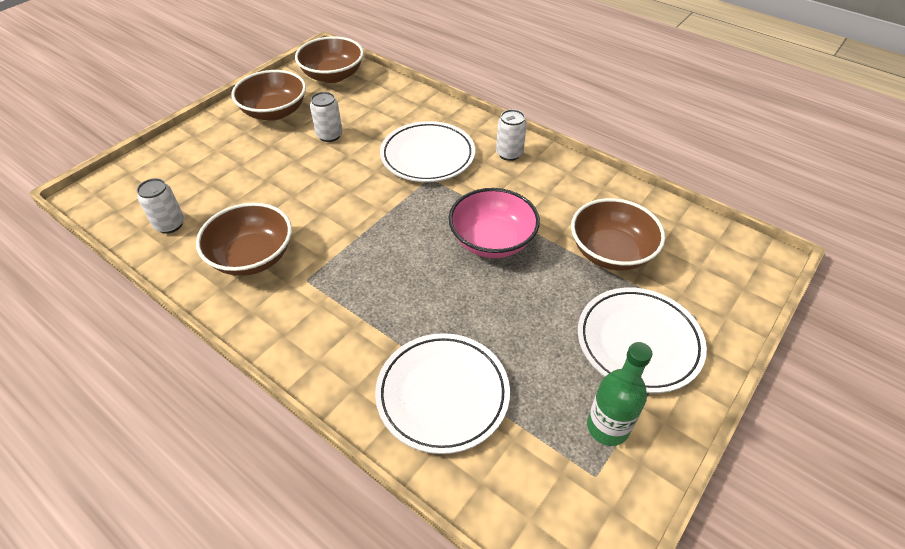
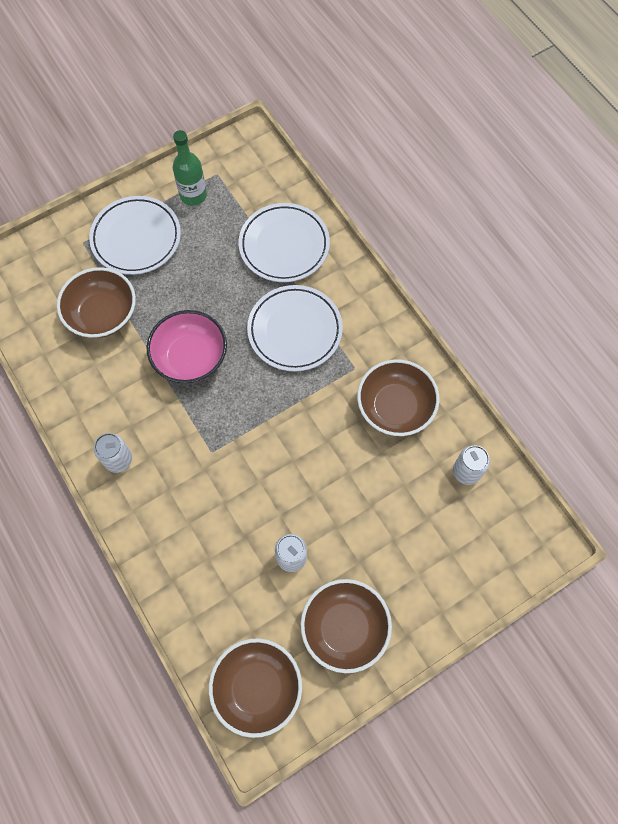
camera: 160 degrees left, 20 degrees up
white plate [380,121,475,182] -> white plate moved to [247,285,343,372]

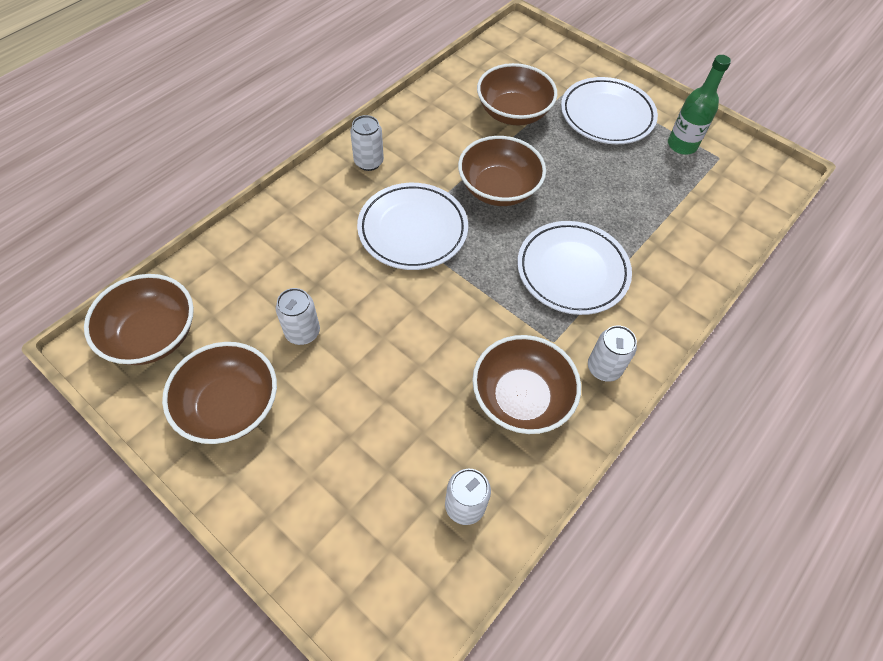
camera: 70 degrees right, 10 degrees down
pink bowl [147,310,227,383] -> brown bowl [458,136,546,206]
white plate [239,203,330,282] -> white plate moved to [357,183,468,270]
none -> white can [588,325,637,382]

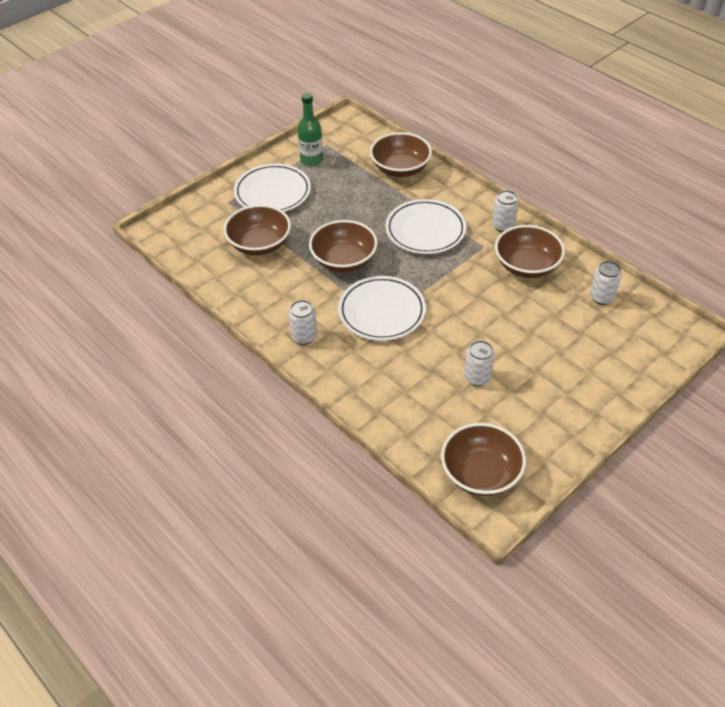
camera: 80 degrees left, 10 degrees down
brown bowl [162,342,277,444] -> brown bowl moved to [370,132,432,177]

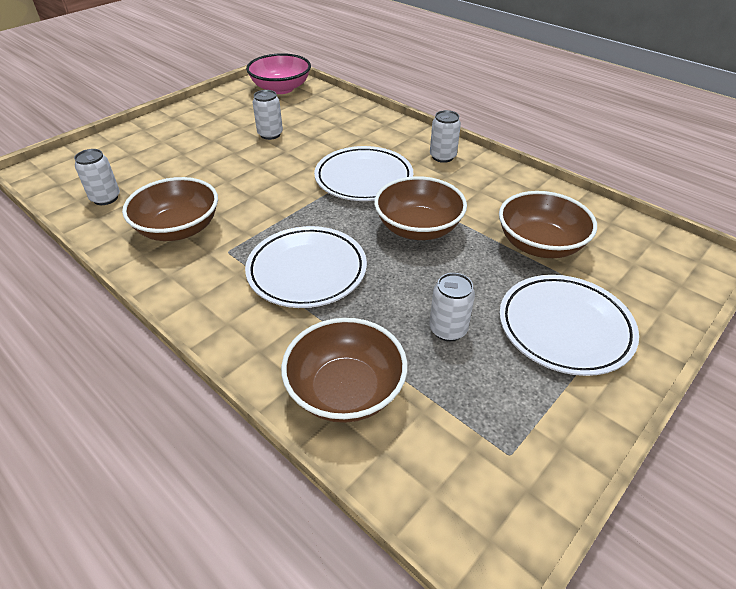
camera: 175 degrees right, 5 degrees down
green bottle [298,93,323,166] -> none
brown bowl [441,423,526,496] -> pink bowl [246,53,311,94]
white can [492,190,519,232] -> white can moved to [429,273,475,341]

